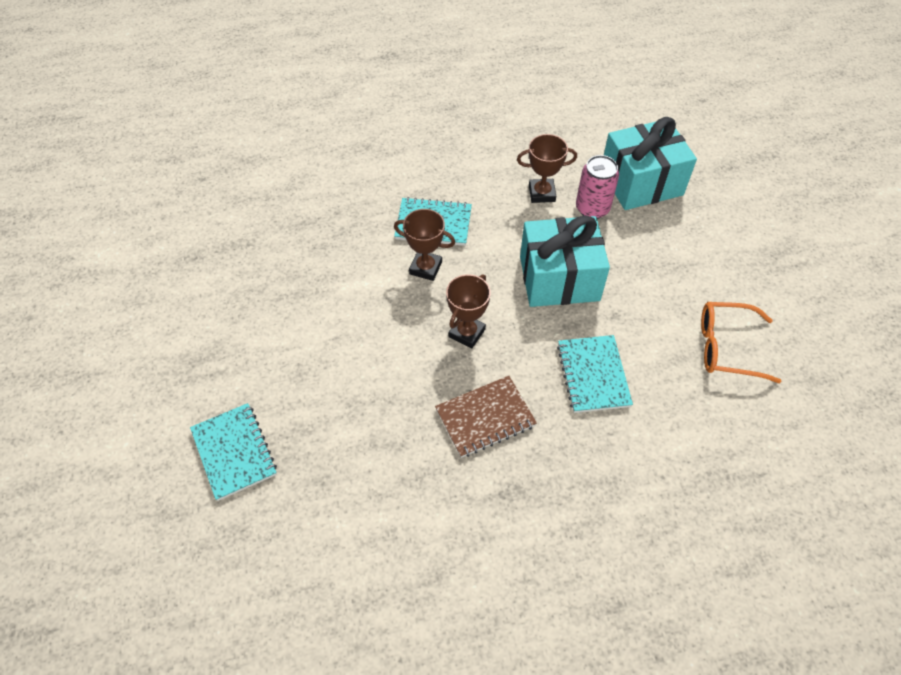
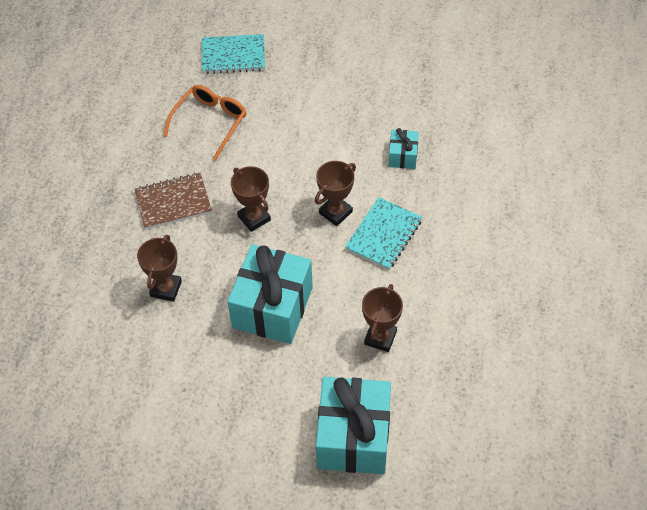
camera: 115 degrees right, 0 degrees up
brown notebook [435,376,537,458] -> brown notebook turned 75 degrees clockwise [134,173,212,230]
turquoise notebook [557,335,633,413] -> brown trophy [137,235,182,302]
pink can [576,155,619,219] -> none
orange glasses [701,302,782,383] -> orange glasses moved to [163,85,247,160]
none -> turquoise gift [389,128,419,169]

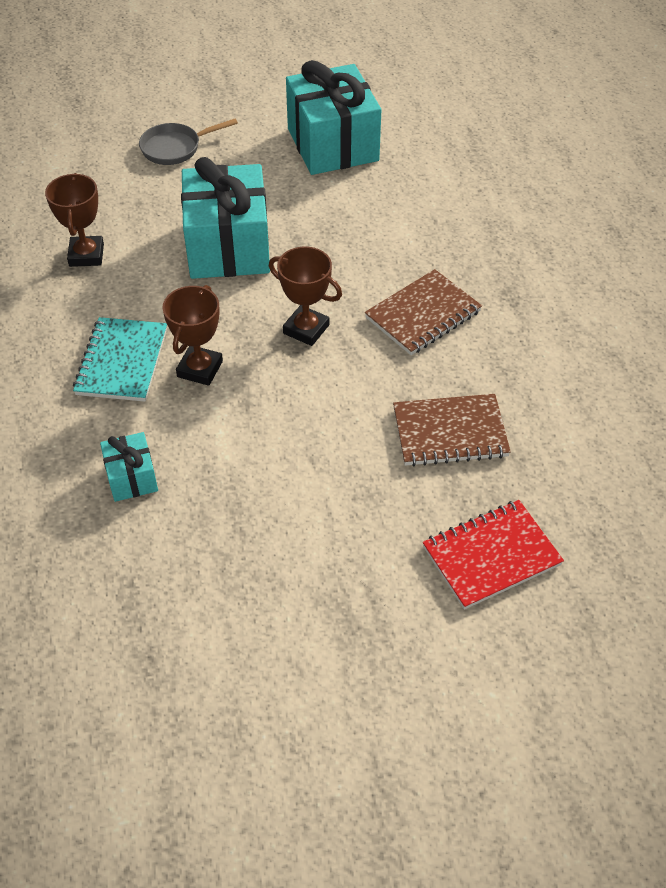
camera: 155 degrees right, 5 degrees down
brown trophy [137,235,182,302] -> none
orange glasses [163,85,247,160] -> brown notebook [393,394,511,466]
turquoise notebook [202,34,265,74] -> red notebook [423,500,564,610]
turquoise gift [316,377,391,474] -> turquoise gift moved to [286,60,381,175]
none -> grey pan [139,118,238,165]

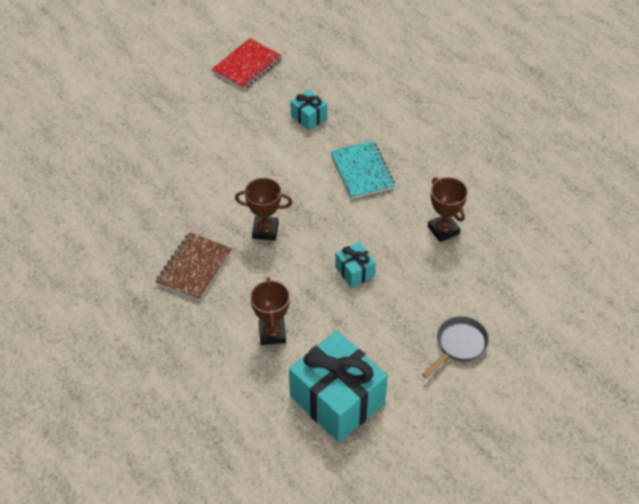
camera: 155 degrees right, 0 degrees up
brown trophy [162,285,223,386] -> brown trophy moved to [250,277,290,345]
turquoise gift [181,157,270,279] -> turquoise gift [335,242,376,288], size x0.47
brown notebook [393,394,511,466] -> none
red notebook [423,500,564,610] -> red notebook moved to [212,38,282,90]

